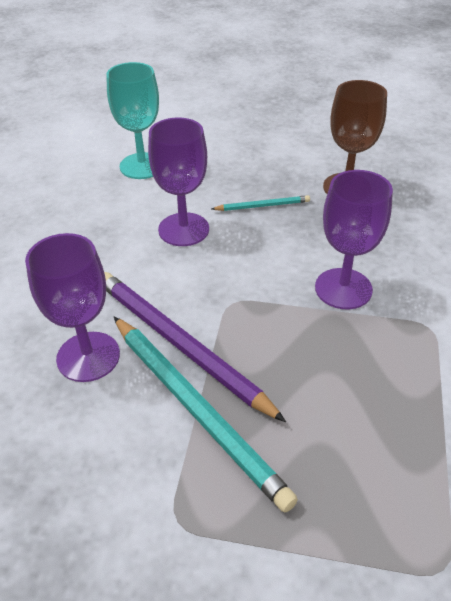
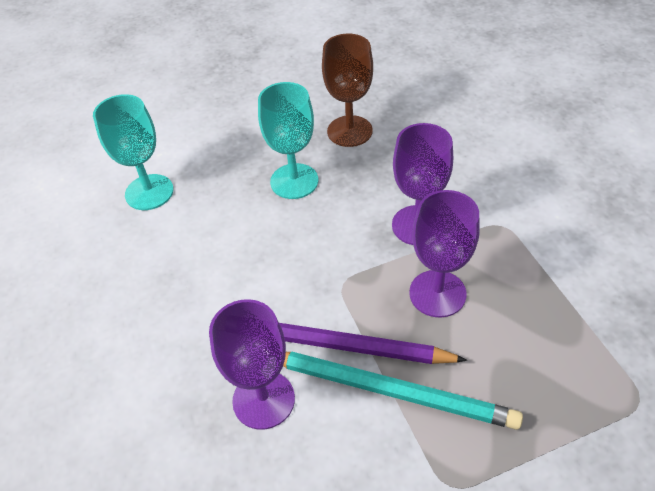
camera: 30 degrees left, 5 degrees up
purple goblet [148,118,209,246] -> purple goblet moved to [409,190,480,318]
turquoise pencil [212,195,310,211] -> turquoise goblet [258,82,318,199]

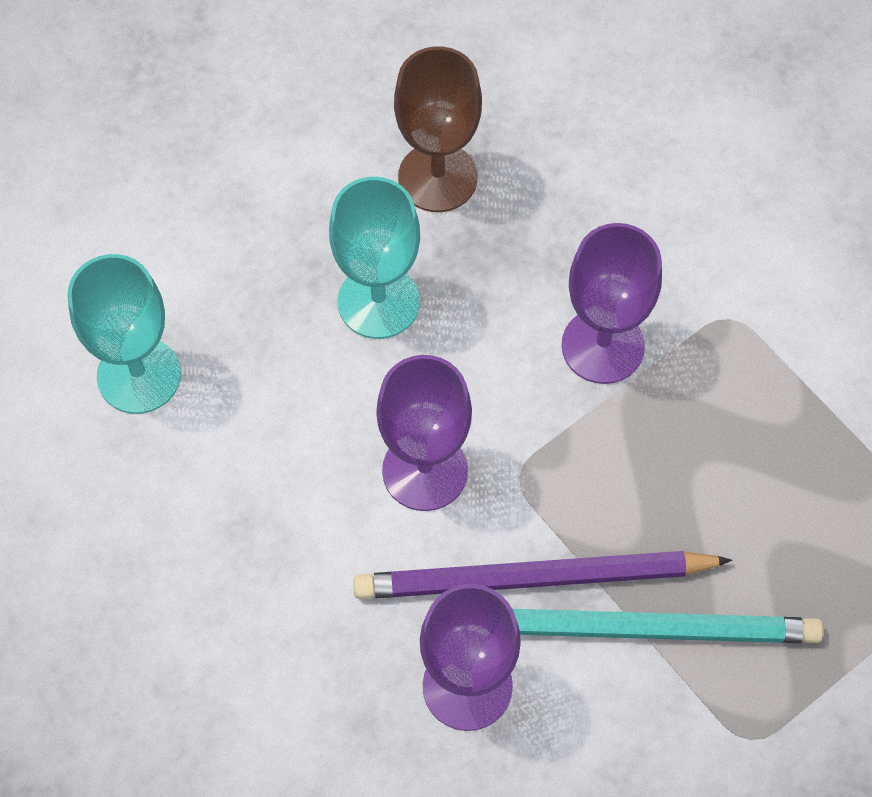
camera: 20 degrees left, 15 degrees up
purple goblet [409,190,480,318] -> purple goblet moved to [376,355,472,511]

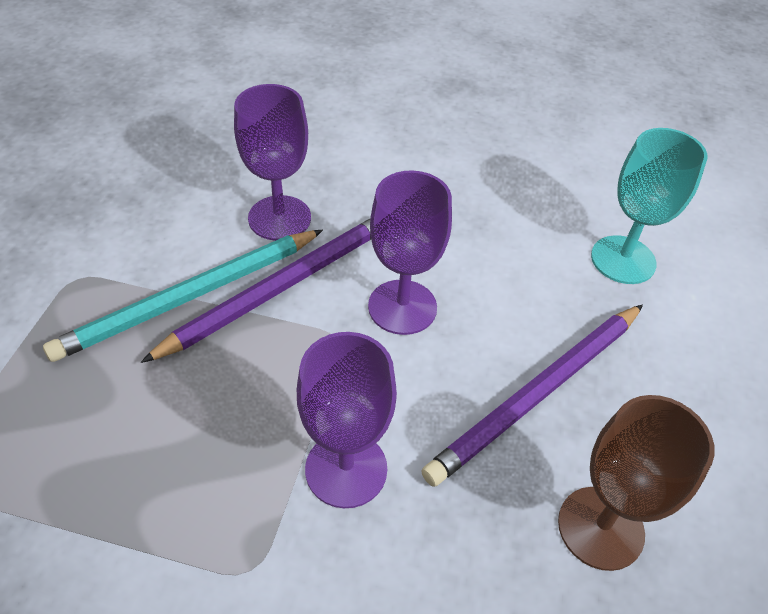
camera: 140 degrees right, 15 degrees down
turquoise goblet [329,177,420,339] -> purple pencil [421,304,643,487]

